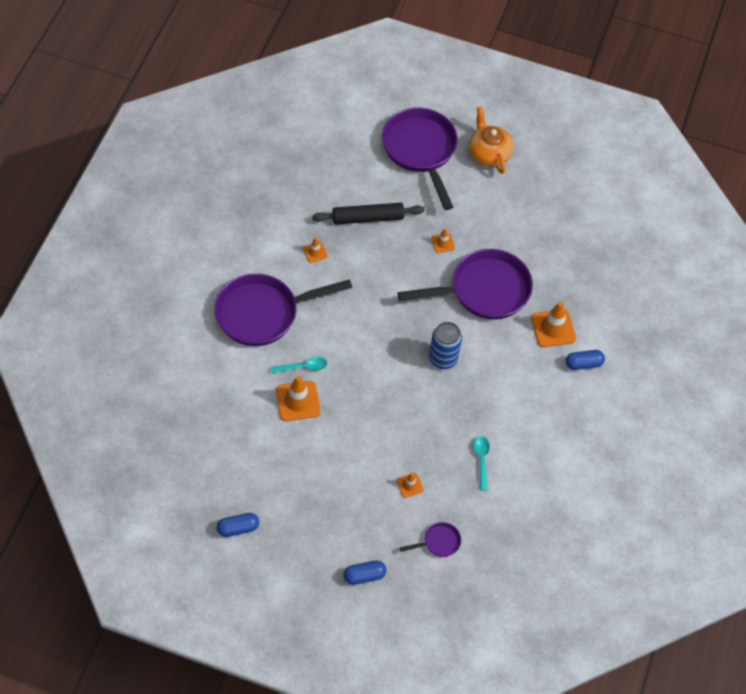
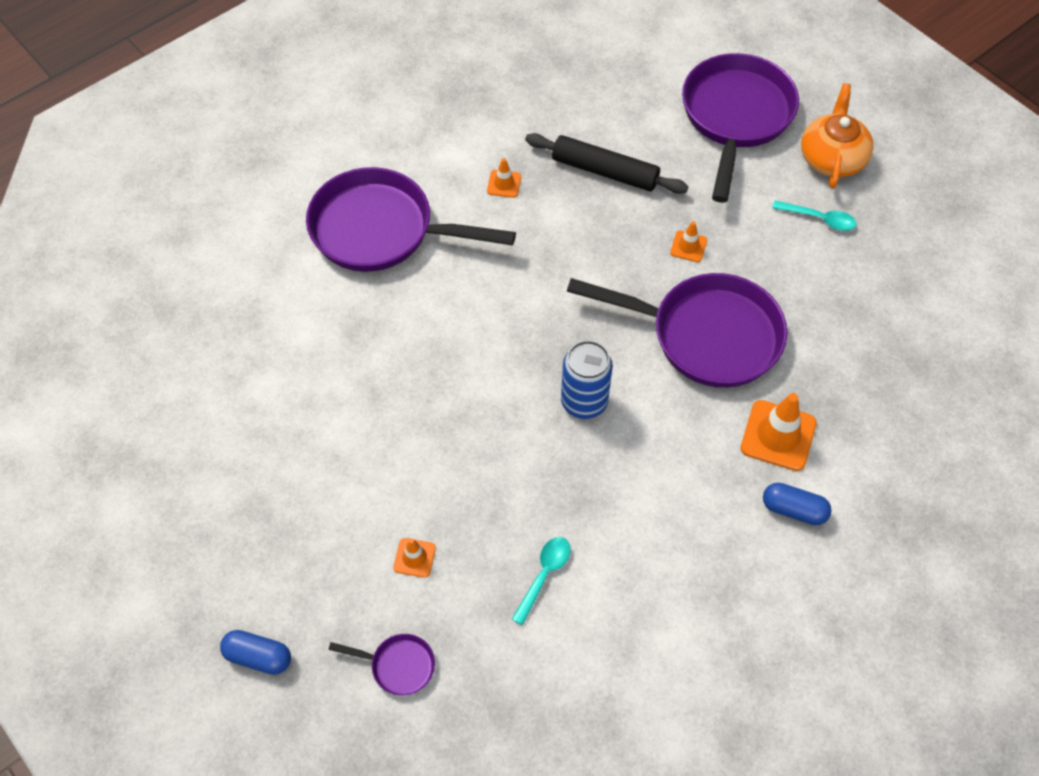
camera: 35 degrees right, 0 degrees up
blue capsule [217,513,259,537] -> none
turquoise spoon [270,356,327,373] -> turquoise spoon moved to [772,200,856,231]
orange traffic cone [276,376,320,421] -> none

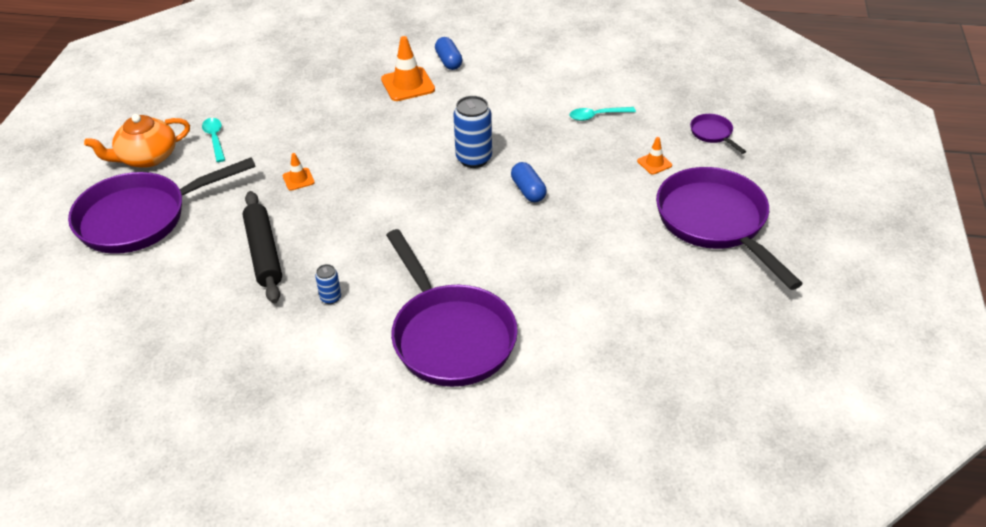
camera: 130 degrees left, 15 degrees down
blue capsule [220,630,291,675] -> blue capsule moved to [511,162,547,202]
orange traffic cone [487,158,521,198] -> blue can [315,264,341,304]
purple pan [567,273,788,388] -> purple pan moved to [656,167,803,290]

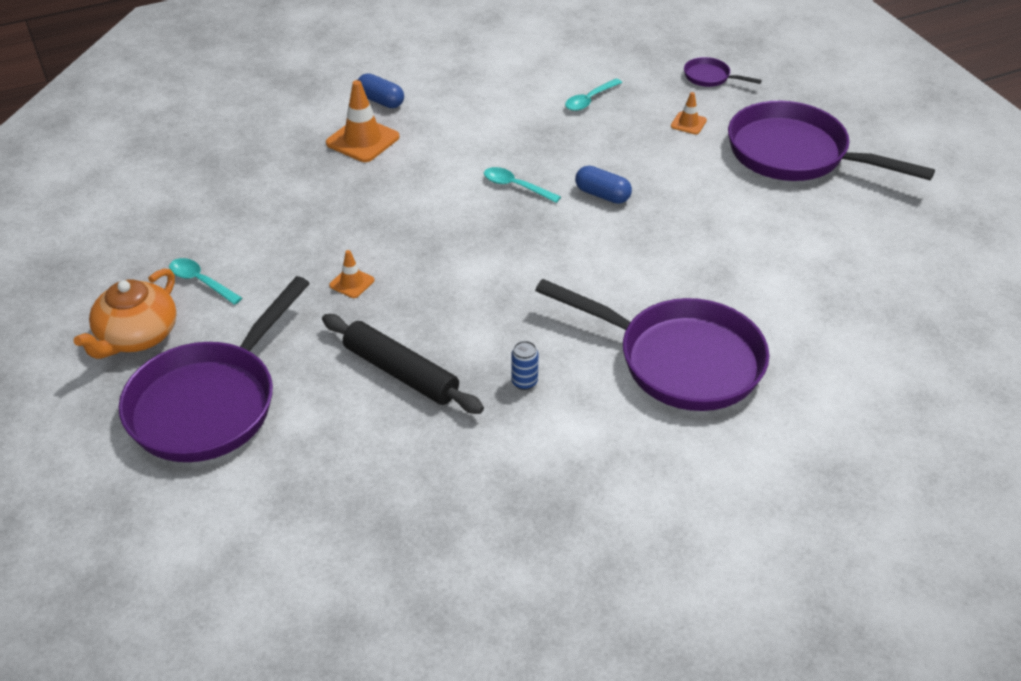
camera: 35 degrees left, 0 degrees up
blue can [453,96,492,168] -> turquoise spoon [484,167,561,203]

